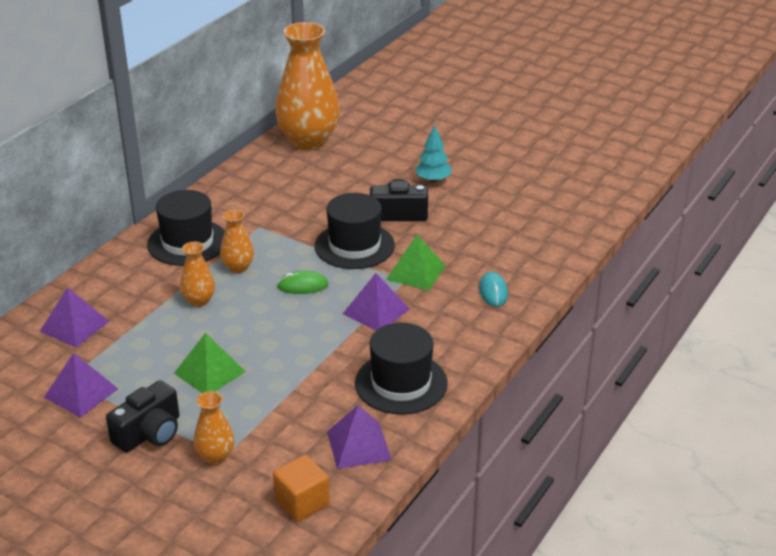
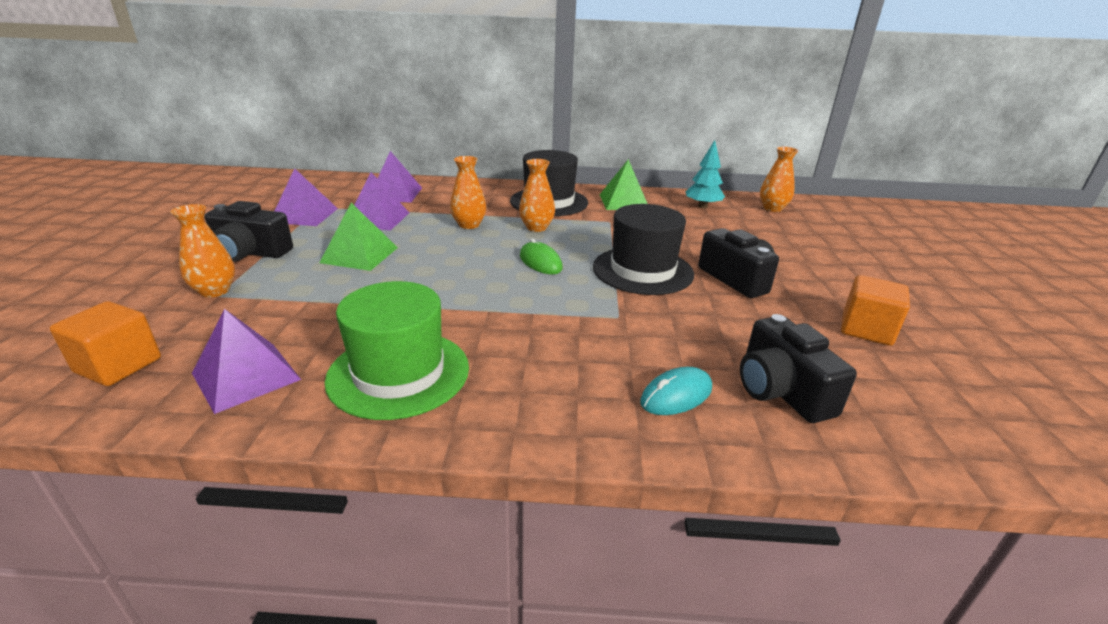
camera: 60 degrees right, 5 degrees down
orange vase [275,22,340,150] -> orange vase [760,147,799,212], size x0.45
purple pyramid [343,273,409,331] -> purple pyramid moved to [354,172,410,231]
black hat [355,323,448,414] -> green hat [324,281,469,420]
green pyramid [386,235,446,291] -> green pyramid moved to [600,159,647,210]
turquoise tree [415,125,452,183] -> turquoise tree moved to [686,140,725,208]
none -> black camera [740,314,857,423]
none -> orange cube [841,275,910,346]

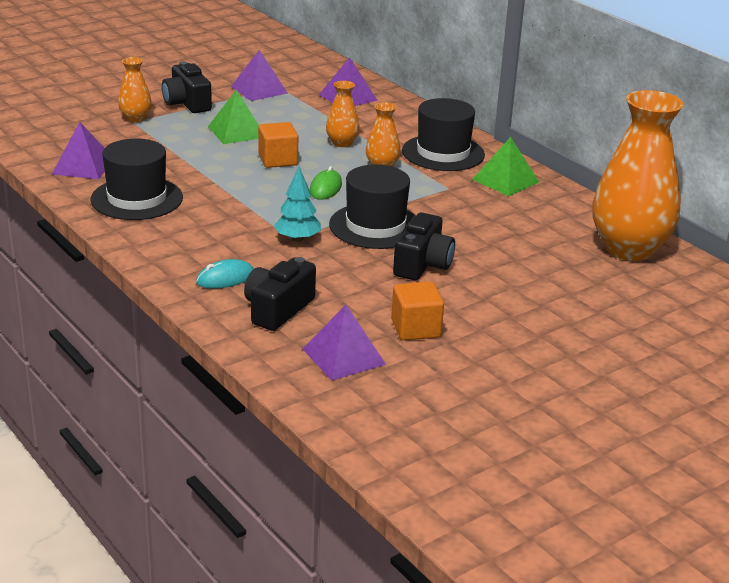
camera: 50 degrees right, 0 degrees up
orange cube [50,301,161,386] -> orange cube moved to [258,122,298,168]
green hat [324,281,469,420] -> black hat [90,139,183,220]
purple pyramid [354,172,410,231] -> purple pyramid moved to [303,305,386,381]
turquoise mouse [640,367,712,415] -> turquoise mouse turned 45 degrees counterclockwise [196,259,254,288]
turquoise tree [686,140,725,208] -> turquoise tree moved to [274,167,321,242]
orange vase [760,147,799,212] -> orange vase [592,90,683,261], size x2.21

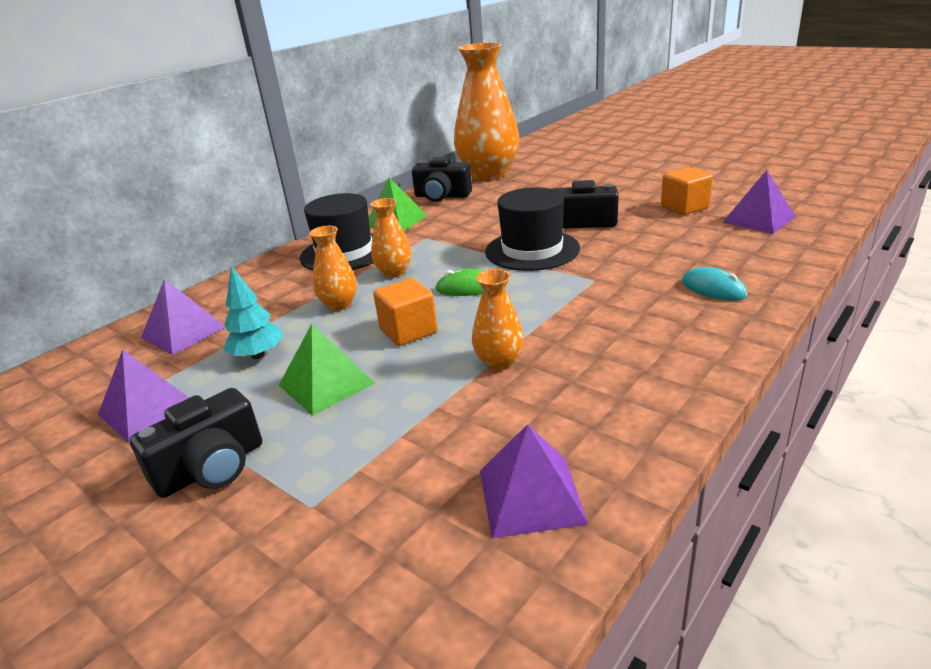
camera: 100 degrees left, 0 degrees up
black hat [90,139,183,220] -> none
orange vase [118,57,152,122] -> orange vase moved to [472,269,524,370]
black camera [244,257,316,331] -> black camera moved to [412,157,472,202]
turquoise tree [274,167,321,242] -> turquoise tree moved to [223,266,283,359]

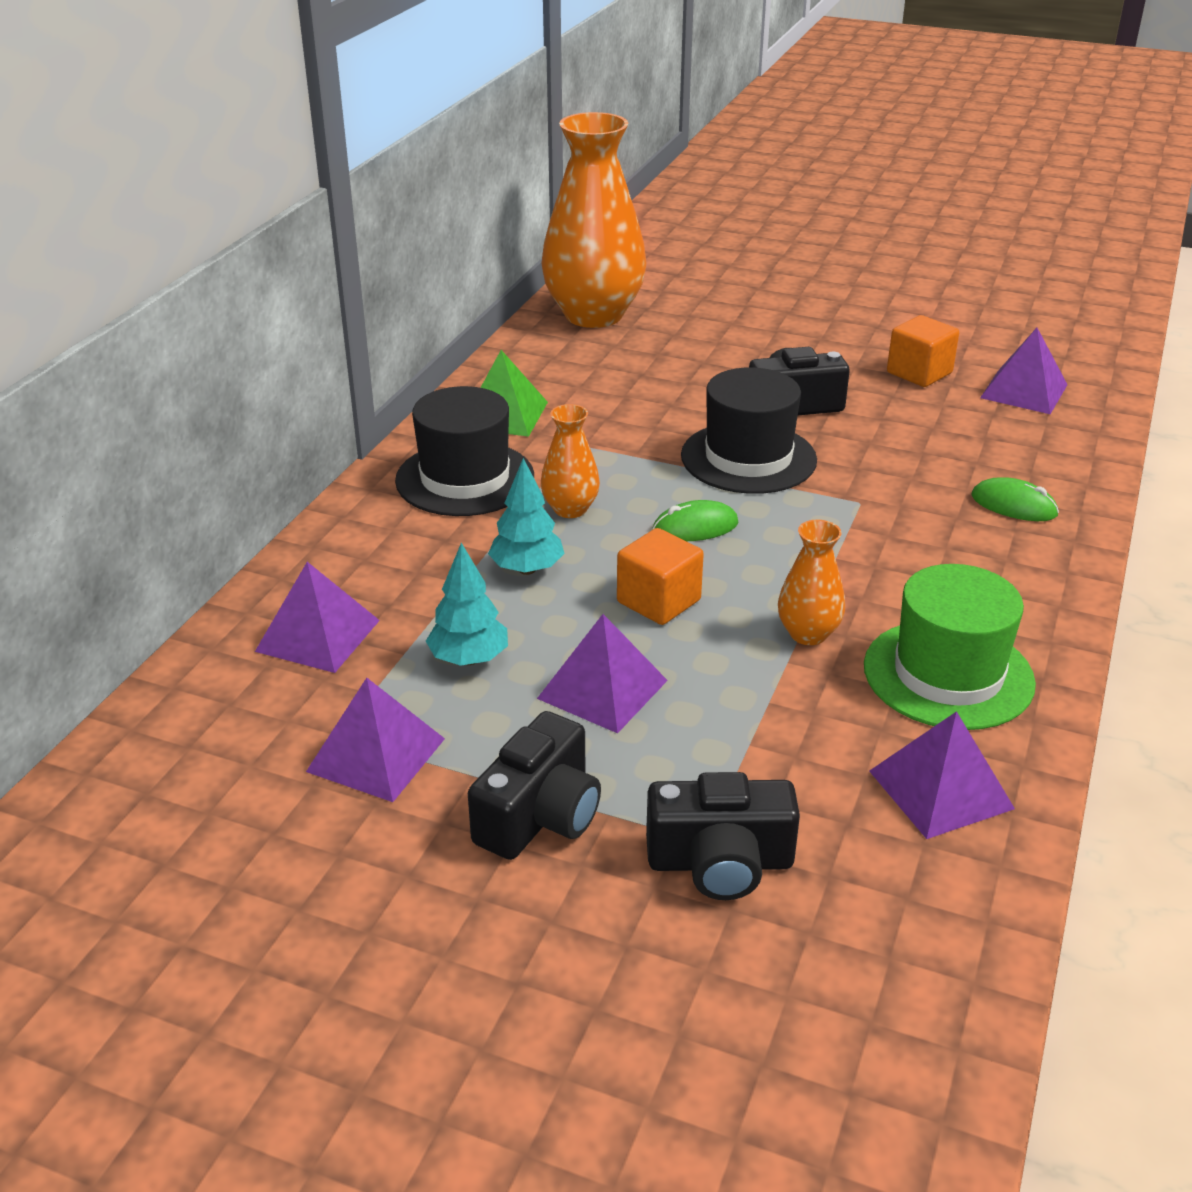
camera: 20 degrees left, 5 degrees up
green pyramid [279,324,375,416] -> purple pyramid [537,614,668,733]
orange vase [309,226,357,311] -> turquoise tree [488,458,565,575]
black camera [412,157,472,202] -> black camera moved to [646,772,800,900]
turquoise mouse [682,267,748,301] -> green mouse [972,477,1059,521]
none -> green hat [864,564,1036,730]

